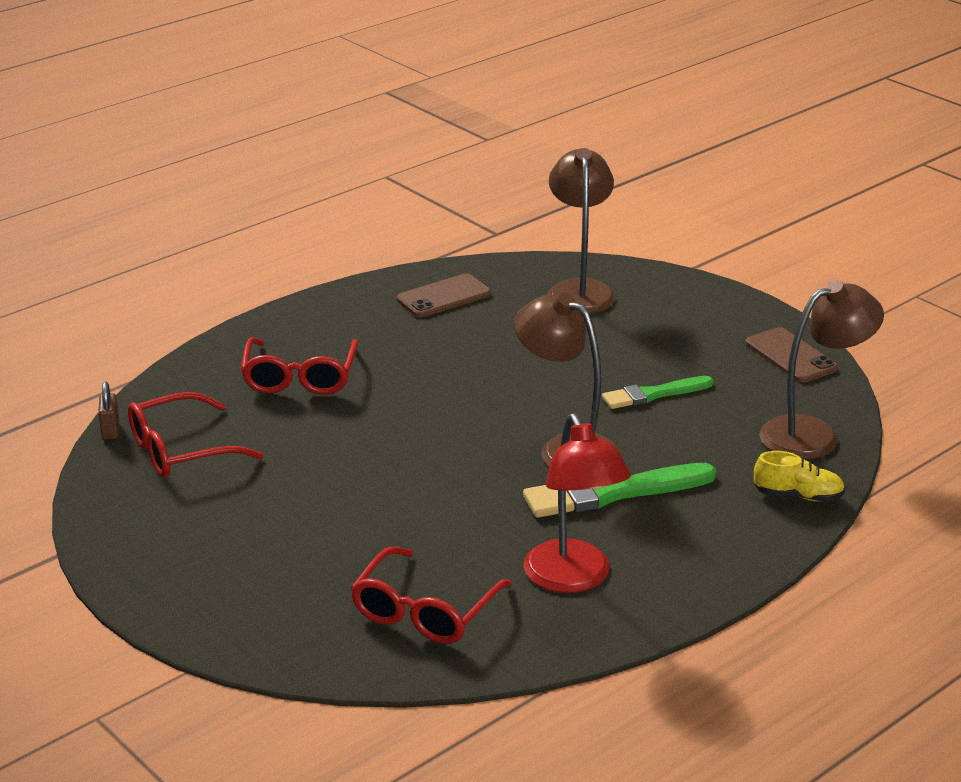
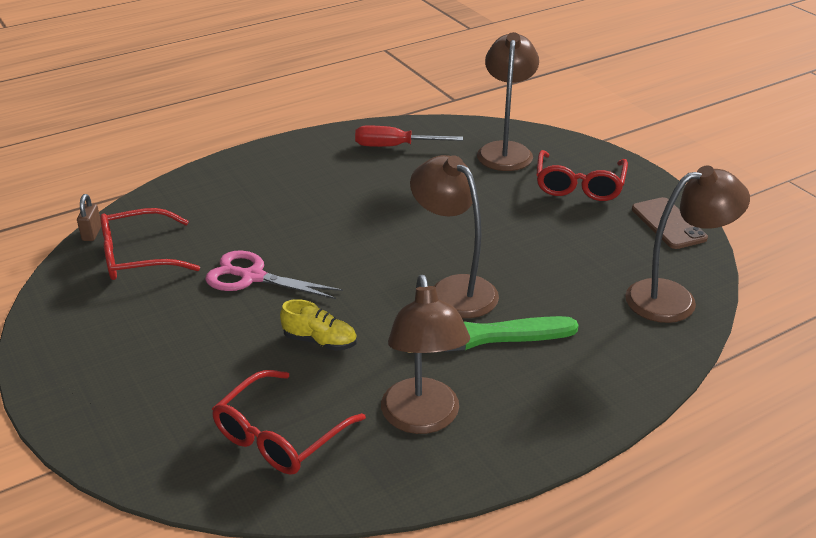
camera: 10 degrees right, 5 degrees up
red glasses [241,337,358,395] -> red glasses moved to [536,150,628,201]
brown phone [397,274,491,317] -> red screwdriver [355,126,463,147]
red lamp [524,413,631,593] -> brown lamp [381,275,470,434]
green brush [602,376,713,409] -> none
yellow shoe [754,451,845,502] -> yellow shoe moved to [280,299,357,351]
none -> pink scissors [205,250,343,299]

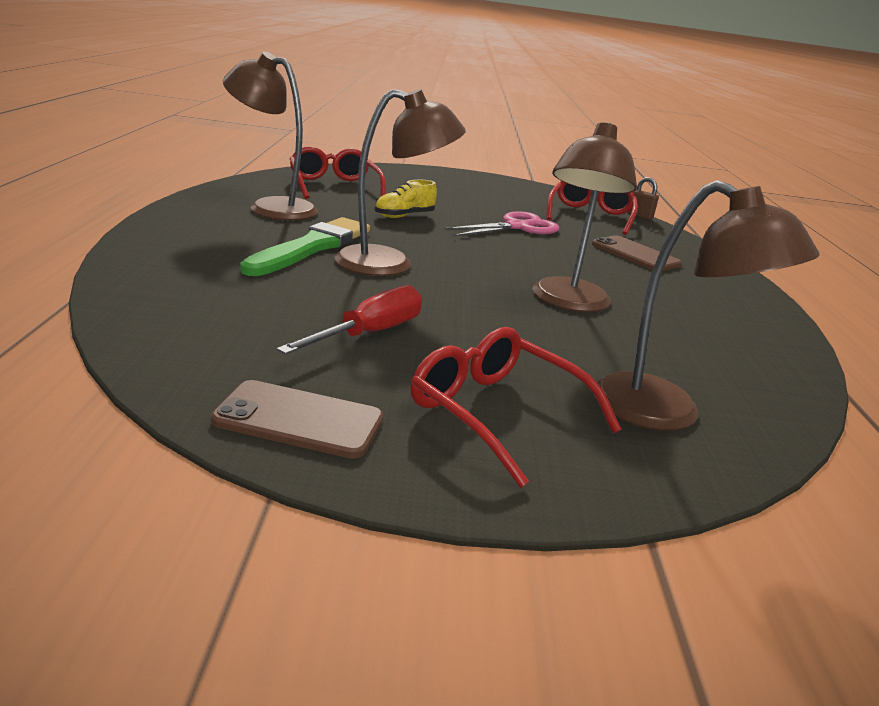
camera: 120 degrees right, 10 degrees down
red screwdriver [355,126,463,147] -> red screwdriver moved to [276,285,422,355]
brown lamp [625,166,750,323] -> brown lamp moved to [533,122,637,312]
none -> brown phone [592,236,682,271]

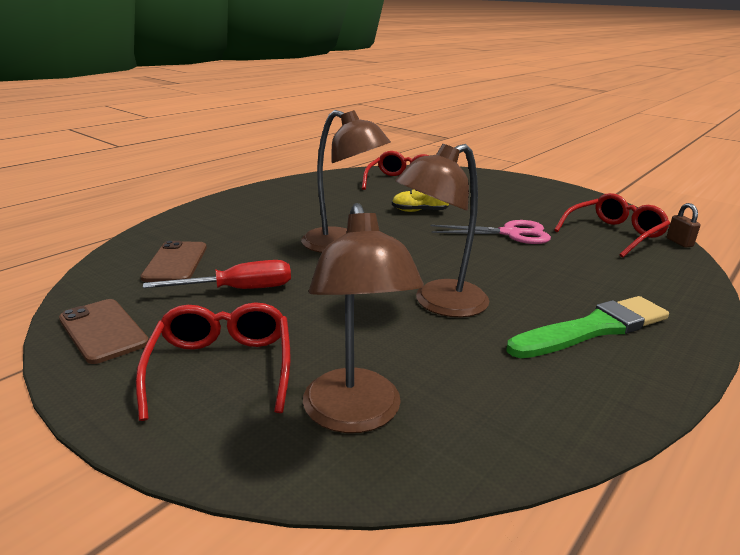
camera: 40 degrees right, 0 degrees up
brown lamp [223,51,318,220] -> none
green brush [240,217,370,276] -> green brush moved to [507,296,669,358]
brown phone [592,236,682,271] -> brown phone moved to [141,241,207,282]

